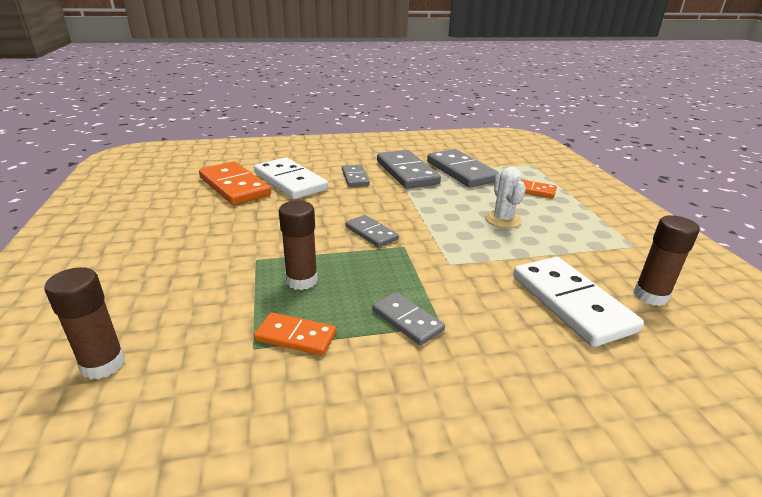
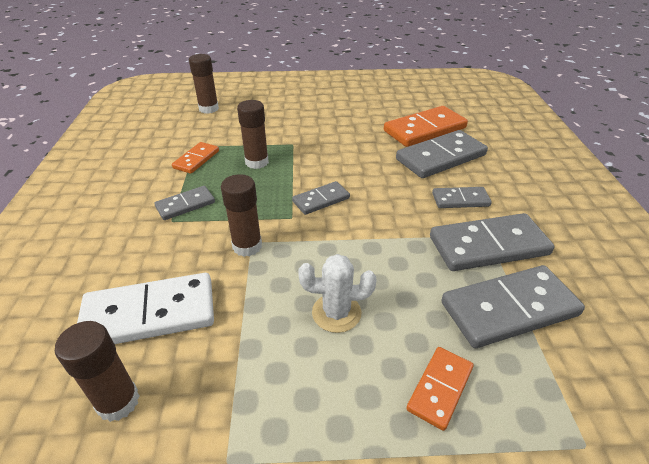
camera: 100 degrees right, 10 degrees up
white domino [254,158,328,199] -> grey domino [396,130,488,178]
none -> brown glue stick [221,174,262,257]

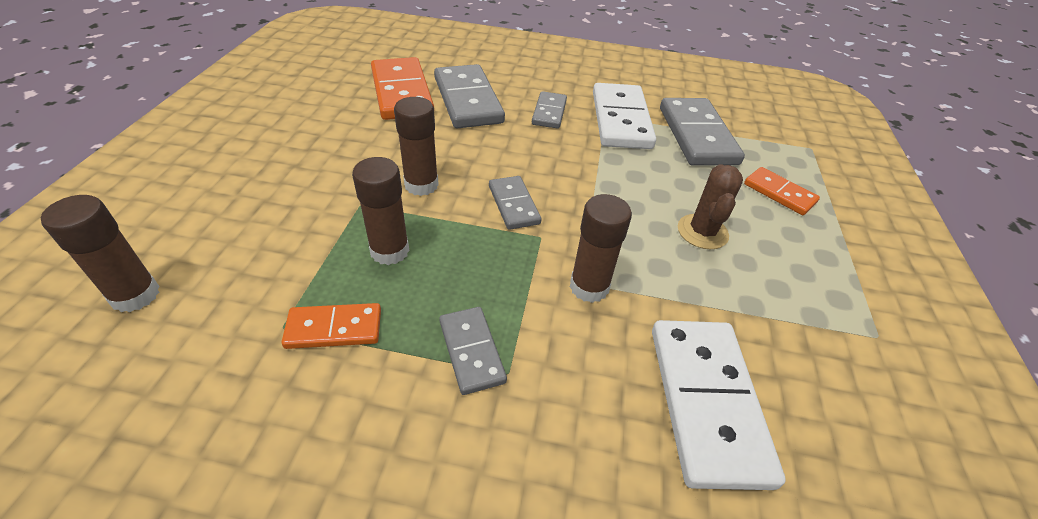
camera: 80 degrees left, 5 degrees up
brown glue stick [55,321,139,422] -> brown glue stick moved to [394,97,439,196]
orange domino [172,142,219,174] -> orange domino turned 45 degrees counterclockwise [282,303,381,349]
white cactus [298,254,377,333] -> brown cactus [678,164,743,249]
grey domino [430,213,554,271] -> white domino [593,83,656,149]

